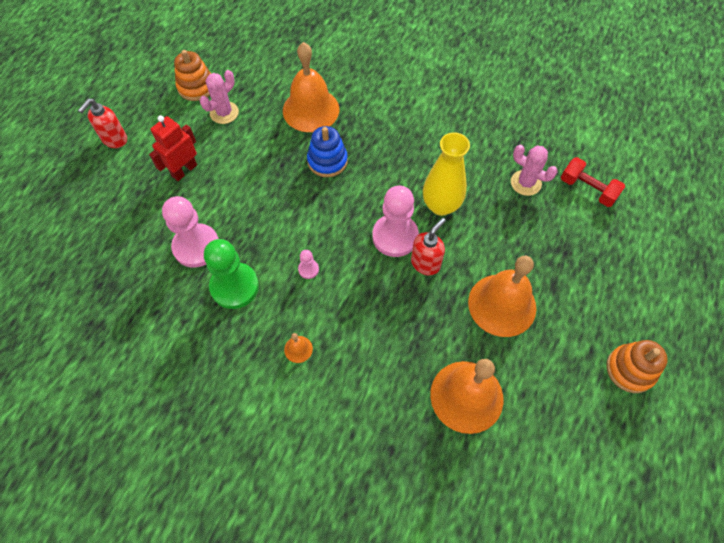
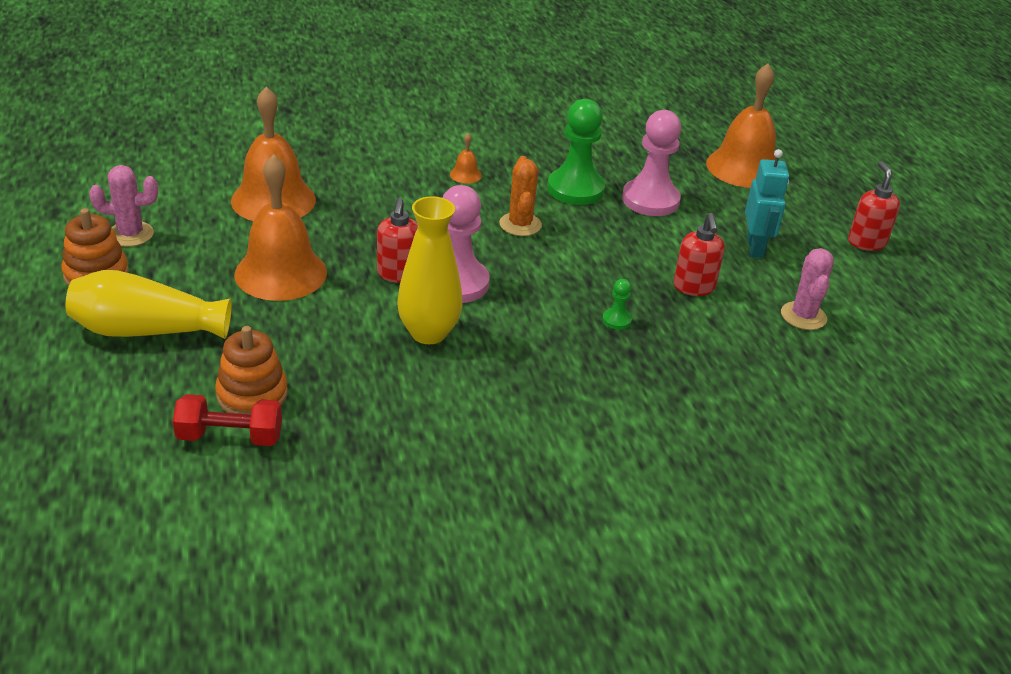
camera: 140 degrees right, 25 degrees down
red robot [149,115,197,181] -> turquoise robot [745,149,789,258]
orange stacking toy [174,50,211,101] -> orange stacking toy moved to [215,326,288,414]
orange bell [283,42,339,132] -> orange bell moved to [706,64,776,188]
pink pawn [298,250,319,279] -> orange cactus [499,156,542,236]
blue stacking toy [307,126,348,177] -> green pawn [603,279,632,330]
pink cactus [511,145,558,196] -> pink cactus moved to [89,165,158,247]
none -> yellow vase [66,270,232,339]
none -> red soap dispenser [674,213,725,296]

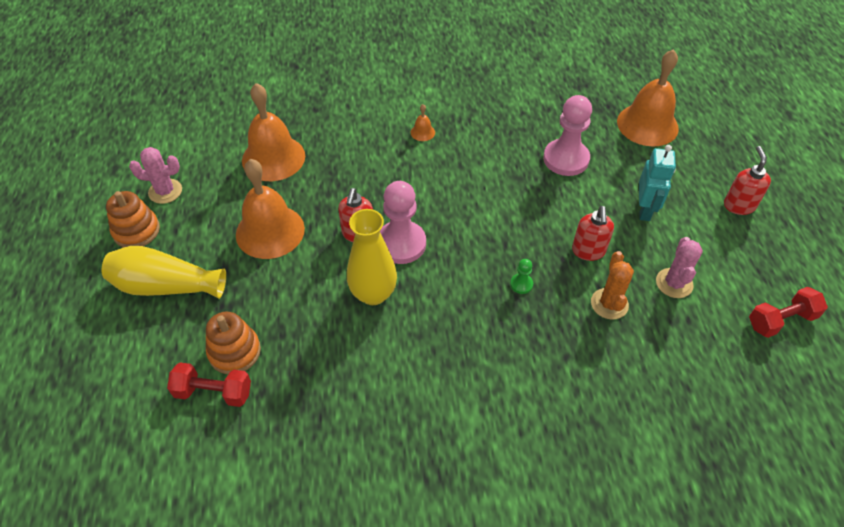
camera: 10 degrees right, 15 degrees up
orange cactus [499,156,542,236] -> orange cactus moved to [591,251,634,320]
green pawn [547,99,605,205] -> none
none -> red dumbbell [749,287,828,338]

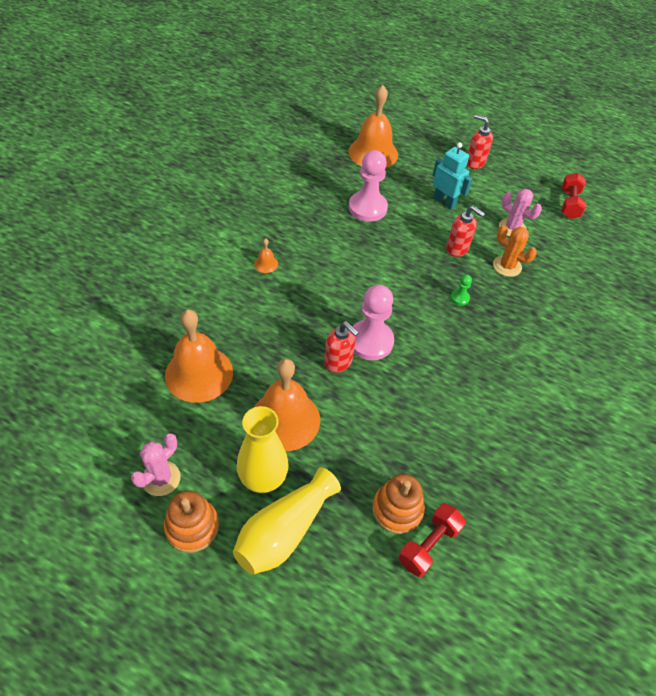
camera: 60 degrees left, 0 degrees up
yellow vase [347,209,397,305] -> yellow vase moved to [237,406,289,493]

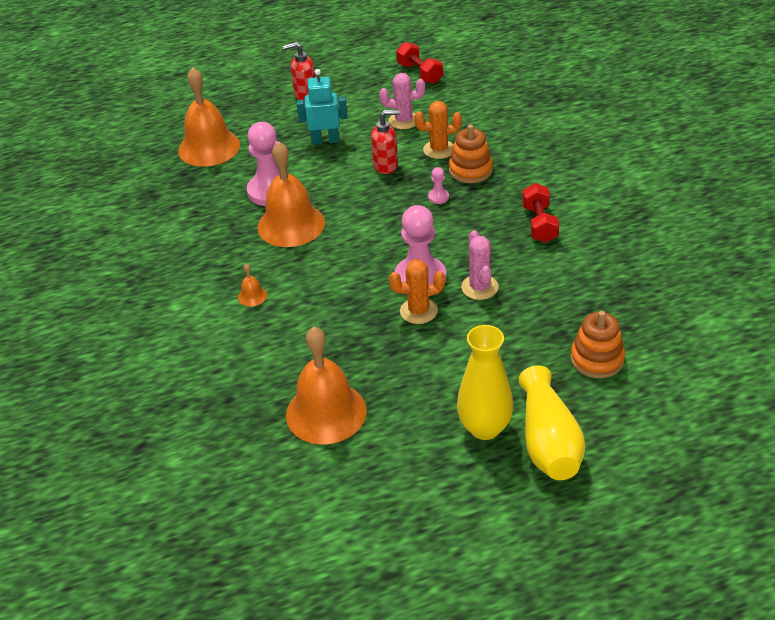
camera: 40 degrees left, 10 degrees down
pink cactus [131,433,181,496] -> pink cactus moved to [461,230,499,300]
orange stacking toy [164,491,219,553] -> orange stacking toy moved to [449,124,493,183]
orange bell [254,359,320,451] -> orange bell moved to [257,141,325,247]
red soap dispenser [324,321,359,373] -> orange cactus [389,259,445,324]
red dumbbell [398,503,466,577] -> red dumbbell moved to [522,183,559,243]
green pawn [451,274,472,305] -> pink pawn [428,167,449,204]

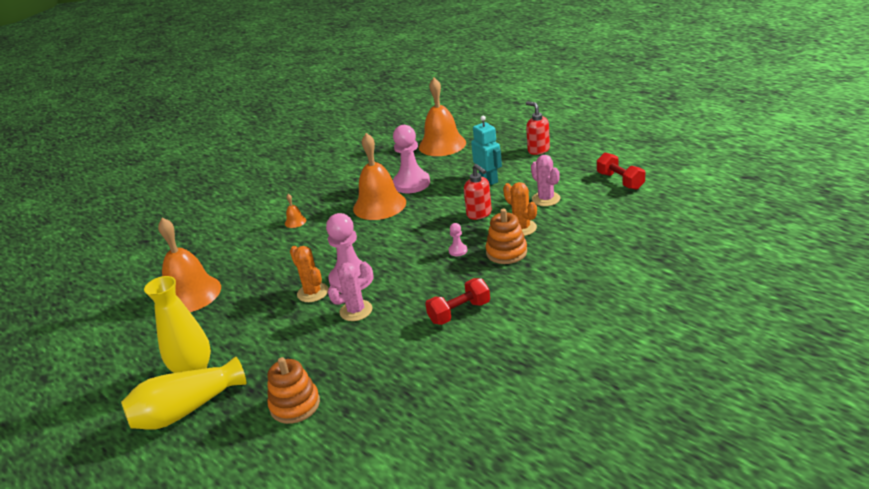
camera: 65 degrees right, 10 degrees down
red dumbbell [396,42,443,84] -> red dumbbell turned 60 degrees counterclockwise [597,153,645,190]

